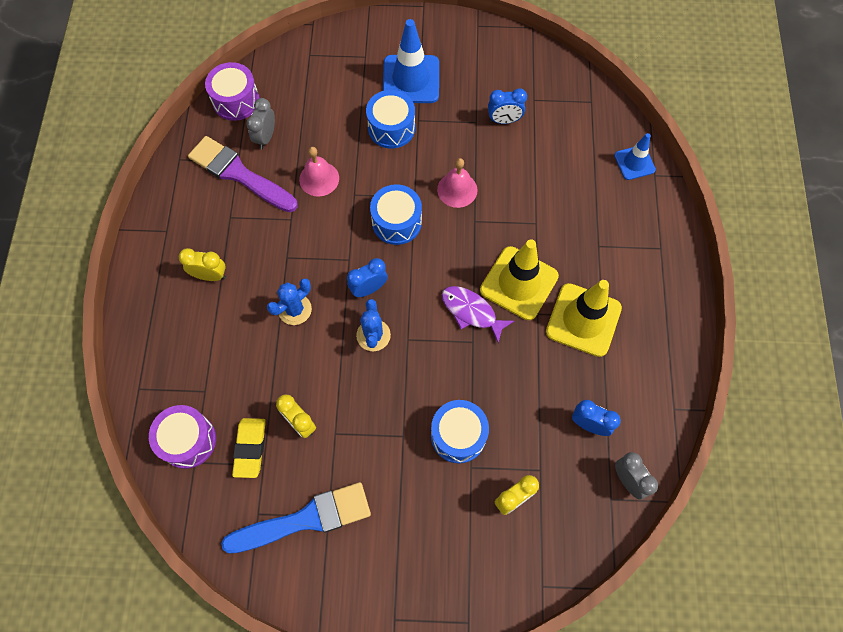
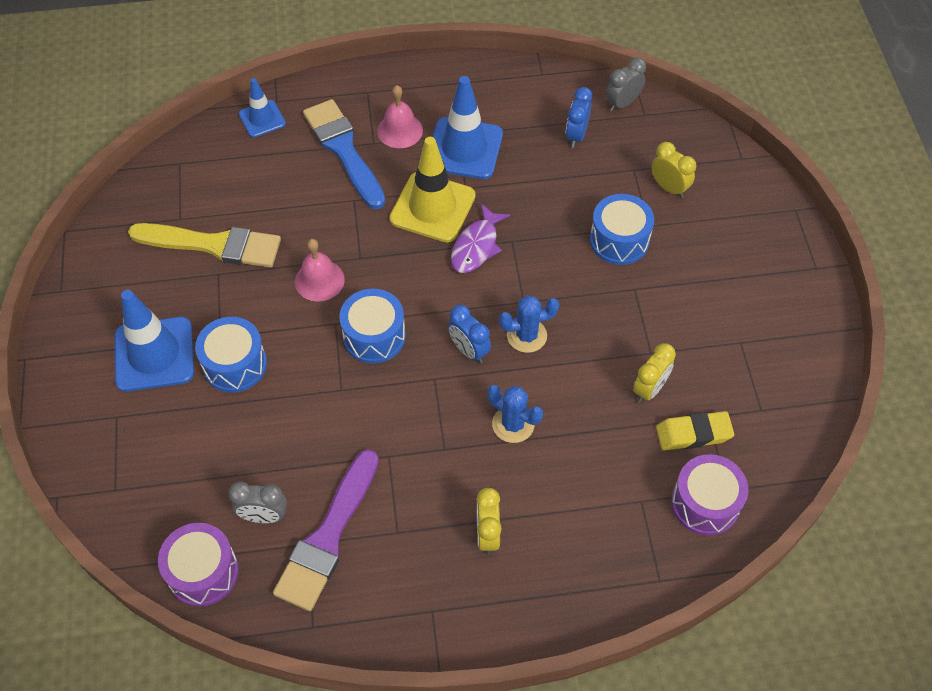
camera: 100 degrees left, 10 degrees down
blue brush [221,482,371,554] -> blue brush moved to [303,99,386,209]
pink bell [299,147,339,197] -> pink bell moved to [377,85,423,148]
blue clock [488,88,527,124] -> yellow brush [128,223,281,268]
yellow traffic cone [546,280,622,357] -> blue traffic cone [433,76,503,179]

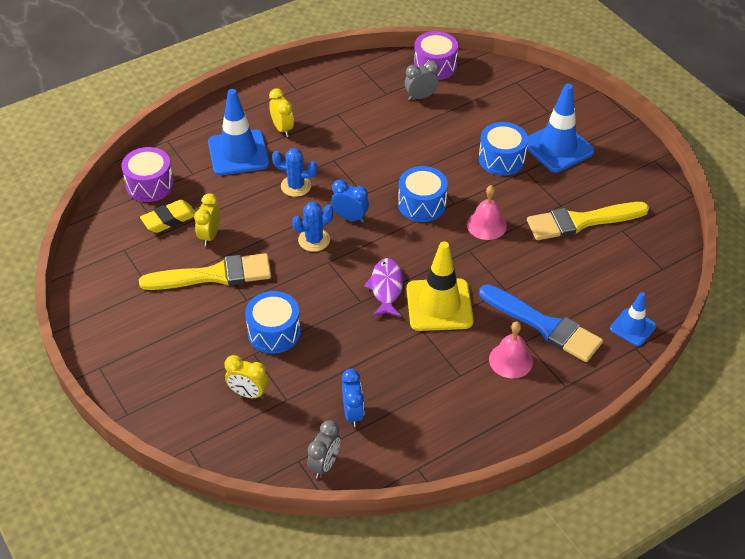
camera: 155 degrees right, 10 degrees down
purple brush [273,449,379,611] -> none
blue traffic cone [433,76,503,179] -> blue traffic cone moved to [208,89,270,175]
none -> yellow brush [139,253,271,290]

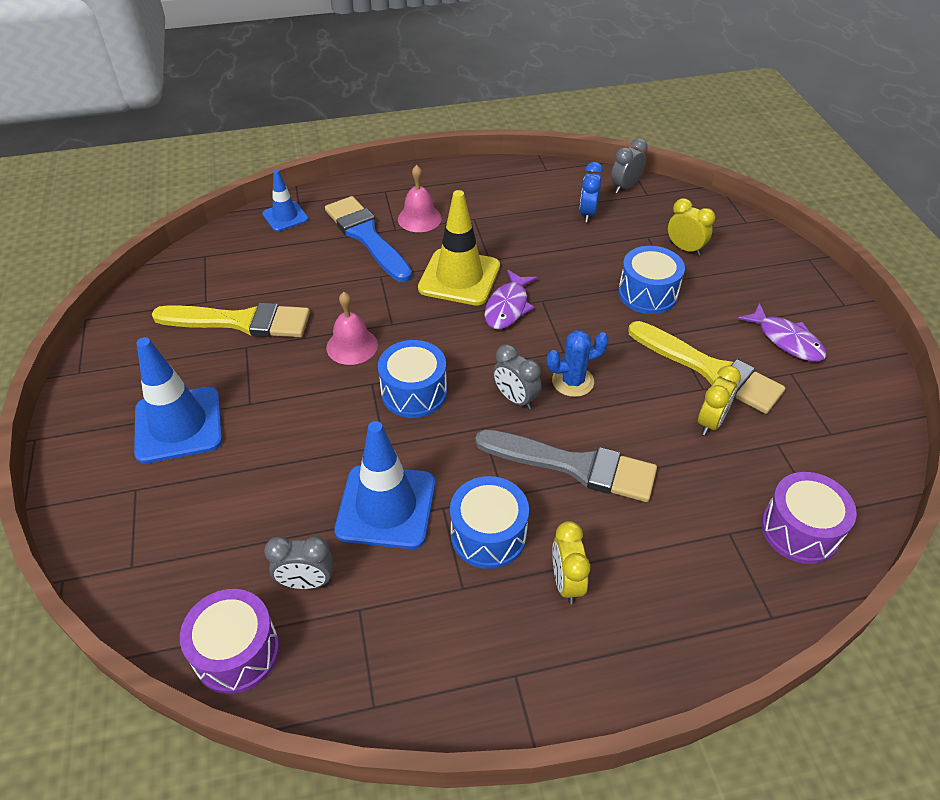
camera: 160 degrees left, 0 degrees up
yellow brush [139,253,271,290] -> yellow brush turned 150 degrees counterclockwise [628,321,785,414]
yellow eraser [140,200,196,233] -> none
blue traffic cone [208,89,270,175] -> blue traffic cone moved to [334,421,435,549]
blue cactus [272,148,317,197] -> grey brush [475,430,657,502]
blue clock [331,179,369,223] -> grey clock [493,344,541,410]
blue drum [479,122,528,176] -> blue drum moved to [450,476,529,569]
none -> purple fish [738,303,827,362]

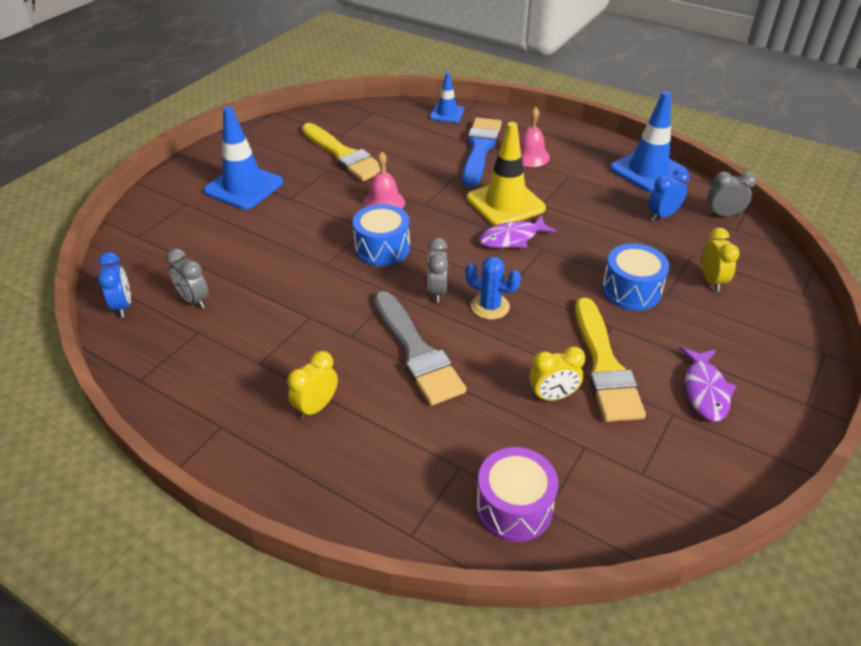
camera: 45 degrees right, 5 degrees down
purple drum [180,589,280,694] -> blue clock [98,252,131,317]
blue traffic cone [334,421,435,549] -> blue traffic cone moved to [610,91,688,193]
blue drum [450,476,529,569] -> none

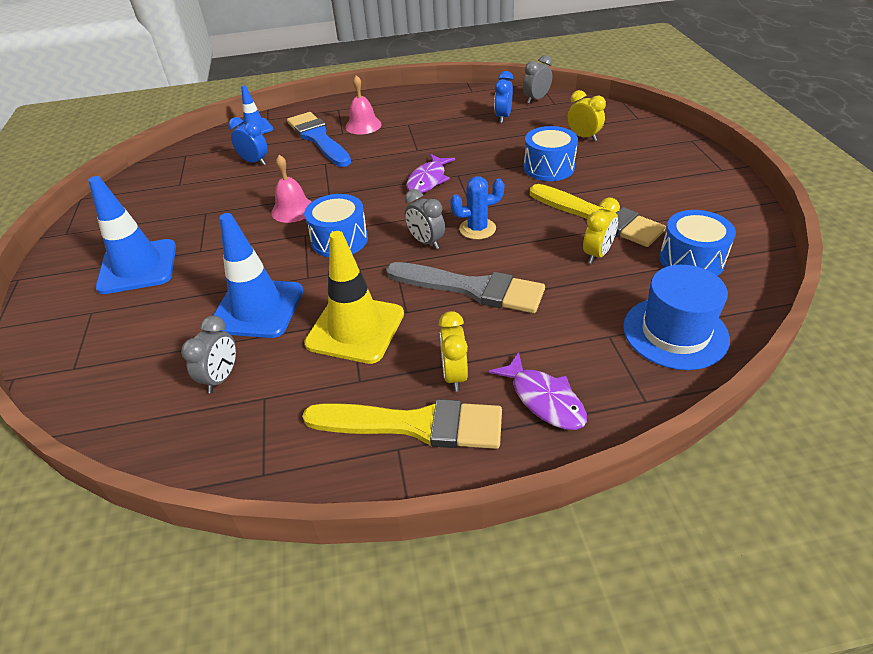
camera: 40 degrees left, 0 degrees up
blue clock [98,252,131,317] -> blue clock moved to [228,117,268,165]
grey clock [166,248,209,309] -> grey clock turned 75 degrees counterclockwise [181,316,236,393]
yellow brush [302,123,386,181] -> yellow brush moved to [302,399,502,449]
yellow traffic cone [467,122,546,226] -> yellow traffic cone moved to [304,231,404,364]
purple drum [476,447,559,542] -> blue hat [623,265,730,370]
blue traffic cone [610,91,688,193] -> blue traffic cone moved to [213,213,303,338]
purple fish [680,347,737,422] -> purple fish moved to [489,352,587,430]
none -> blue drum [659,210,736,276]

